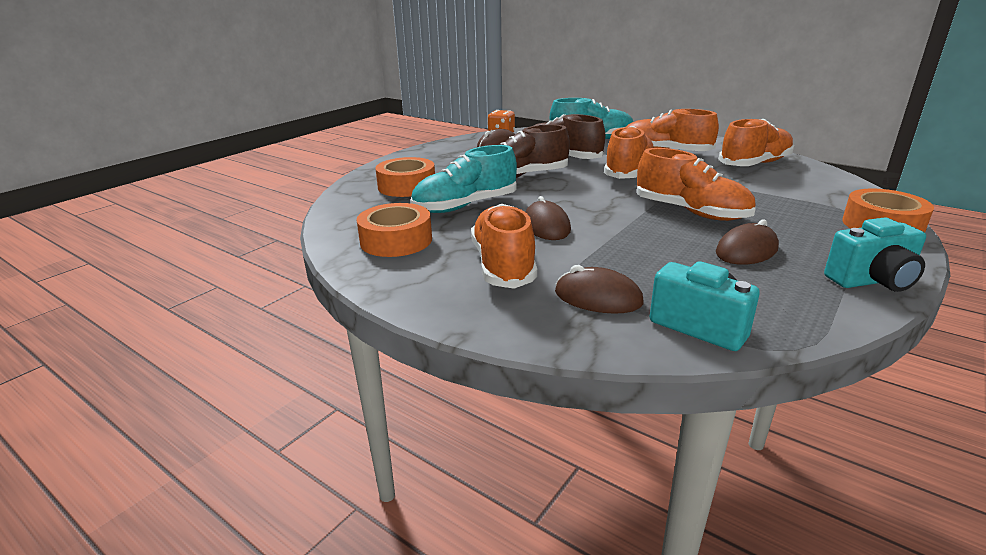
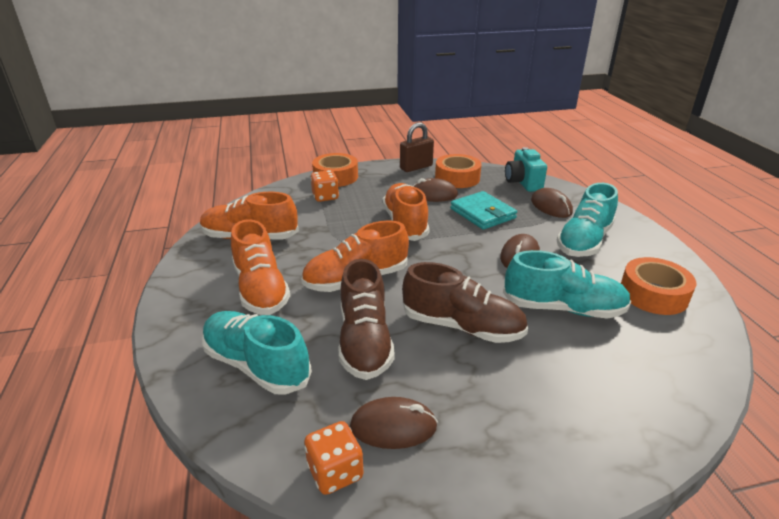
camera: 140 degrees left, 5 degrees up
orange tape [375,157,435,197] -> orange tape moved to [435,154,482,188]
orange shoe [471,204,537,289] -> turquoise shoe [557,183,618,257]
turquoise camera [824,217,926,292] -> brown padlock [400,122,434,172]
none -> orange dice [310,170,339,202]
none -> turquoise wallet [450,191,517,230]

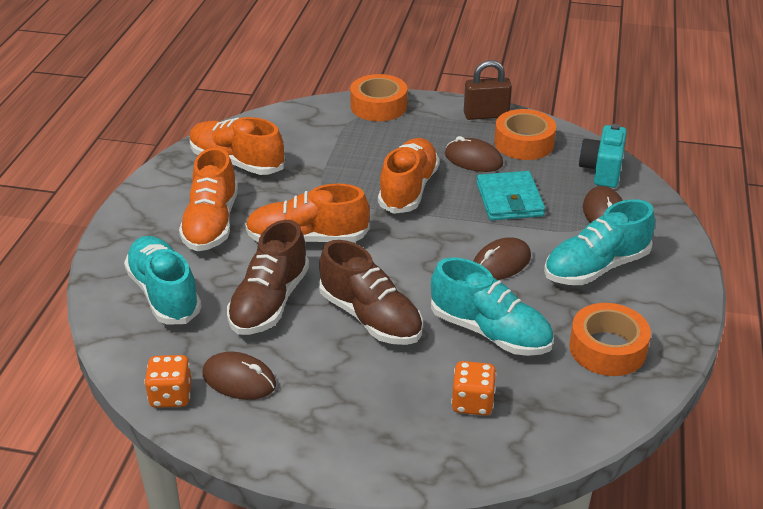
camera: 25 degrees right, 5 degrees up
orange dice [310,170,339,202] -> orange dice moved to [451,361,497,416]

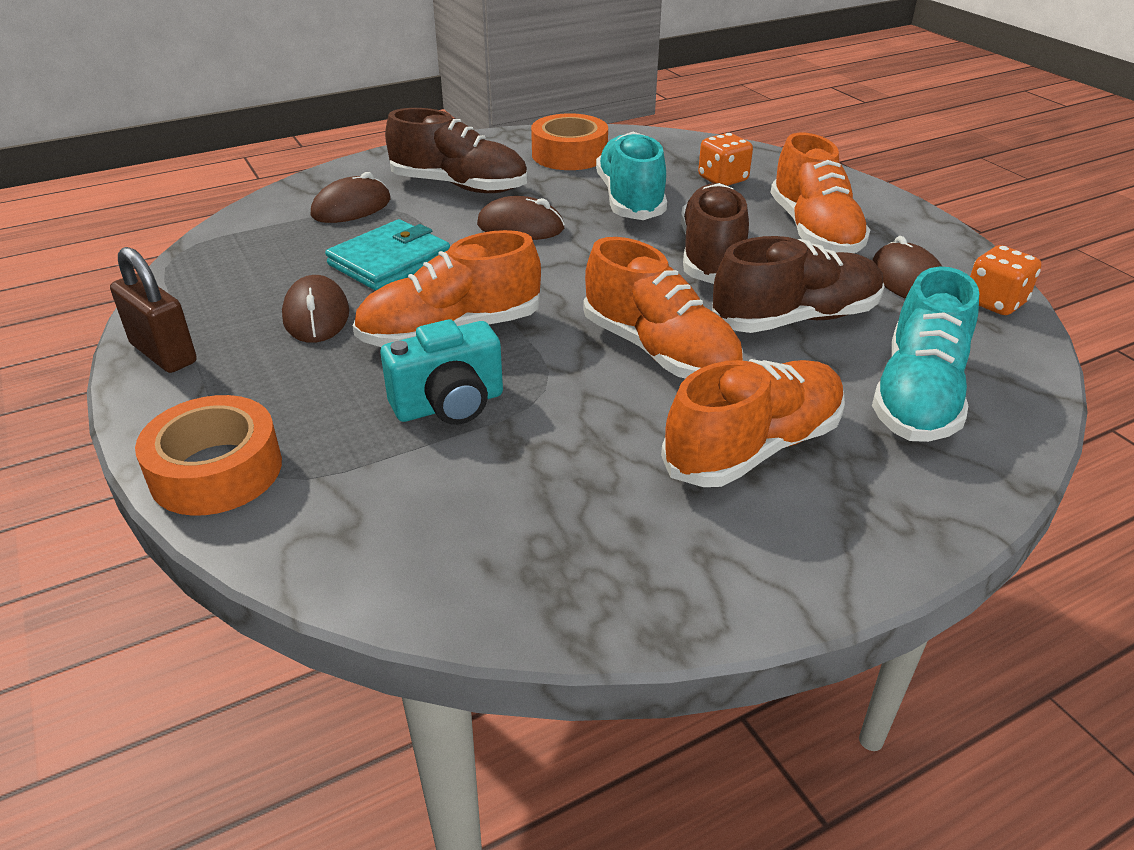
camera: 130 degrees left, 0 degrees up
orange shoe [190,117,285,175] -> orange shoe moved to [770,132,870,253]
orange tape [494,109,556,160] -> none
turquoise shoe [544,199,655,285] -> brown shoe [385,108,527,193]
turquoise camera [579,124,627,188] -> turquoise camera moved to [380,319,503,425]

